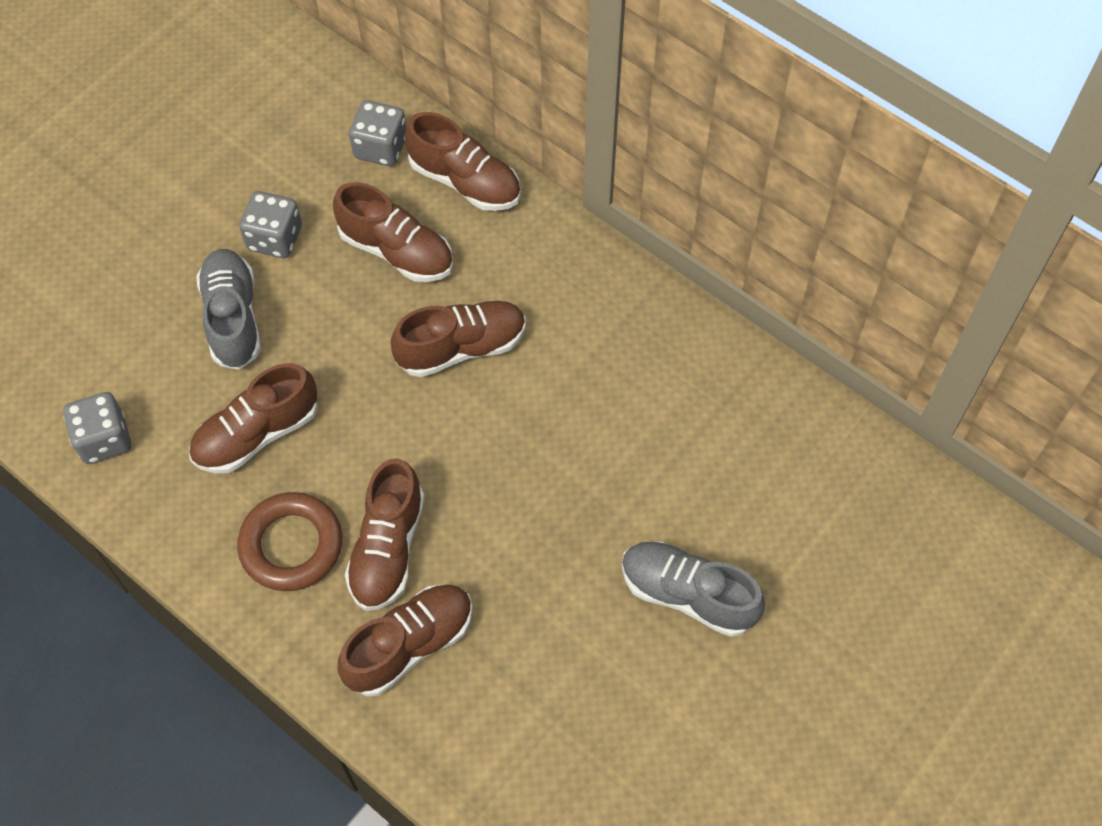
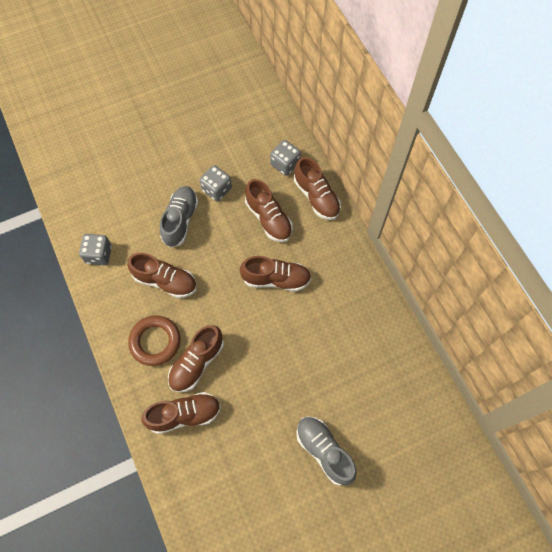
camera: 25 degrees right, 5 degrees up
brown shoe [189,363,318,473] -> brown shoe turned 150 degrees counterclockwise [127,253,197,298]

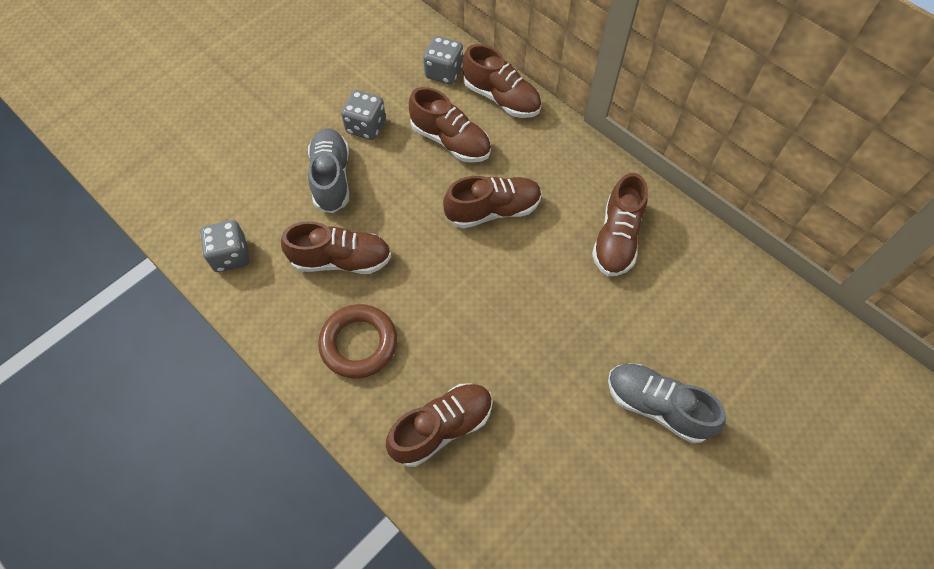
camera: 20 degrees left, 5 degrees down
brown shoe [168,325,224,392] -> brown shoe moved to [592,173,648,276]

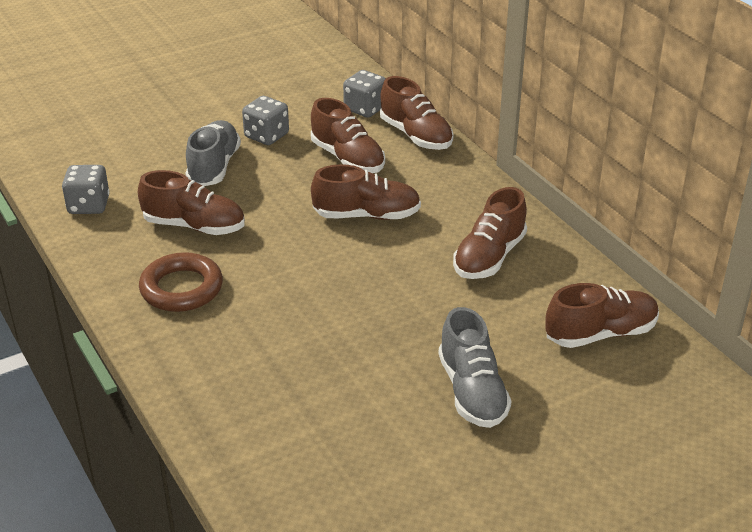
camera: 15 degrees right, 25 degrees down
brown shoe [386,384,493,467] -> brown shoe moved to [545,283,659,348]
grey shoe [608,363,726,443] -> grey shoe turned 150 degrees counterclockwise [438,307,511,428]

